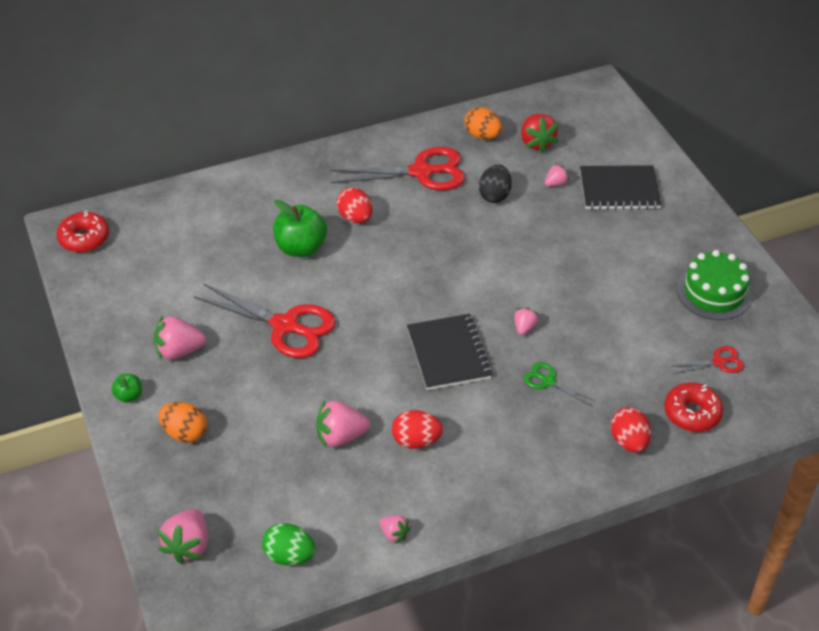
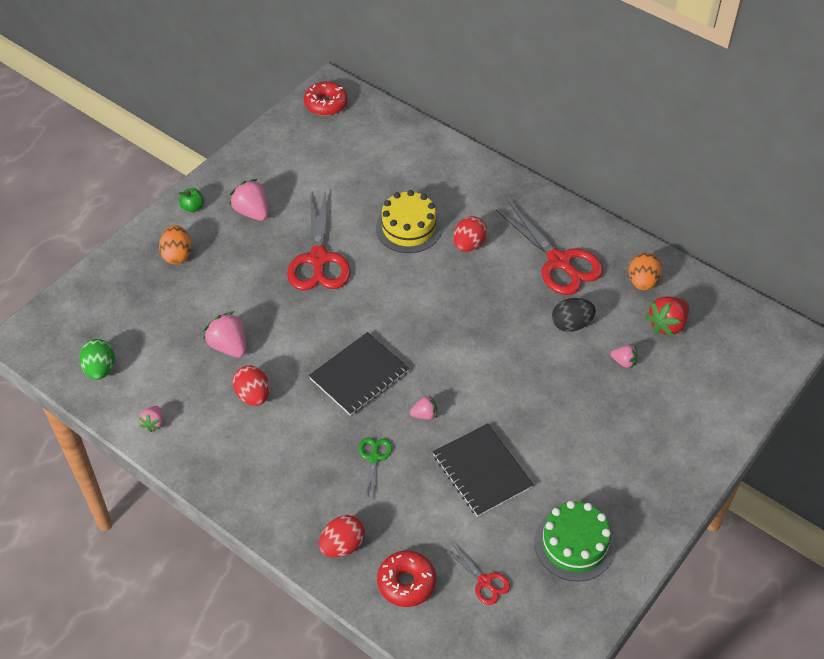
camera: 60 degrees right, 5 degrees up
pink strawberry [157,509,208,564] -> none
green apple [273,200,327,257] -> yellow cake [376,190,442,253]
black notebook [580,165,662,210] -> black notebook moved to [433,423,534,517]

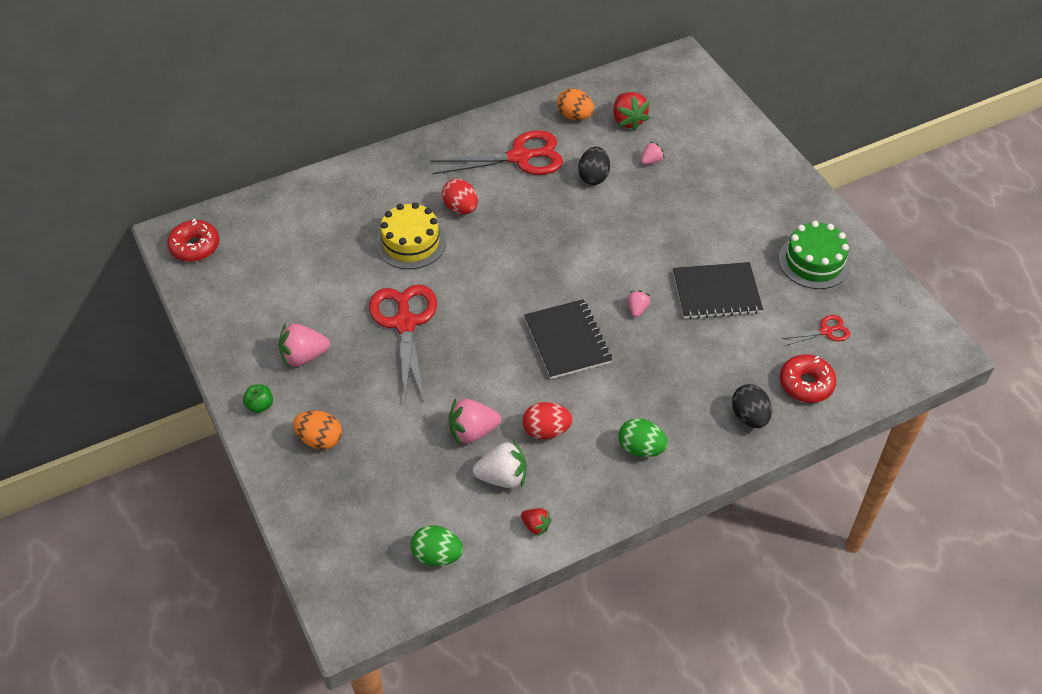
camera: 65 degrees left, 0 degrees up
pink strawberry [139,406,163,432] -> red strawberry [521,508,552,536]
red scissors [287,193,351,290] -> red scissors turned 120 degrees counterclockwise [369,284,437,402]
red egg [319,515,365,558] -> black egg [732,384,772,428]
green scissors [359,438,392,501] -> none
none -> white strawberry [473,440,527,488]
none -> green egg [618,418,668,457]

